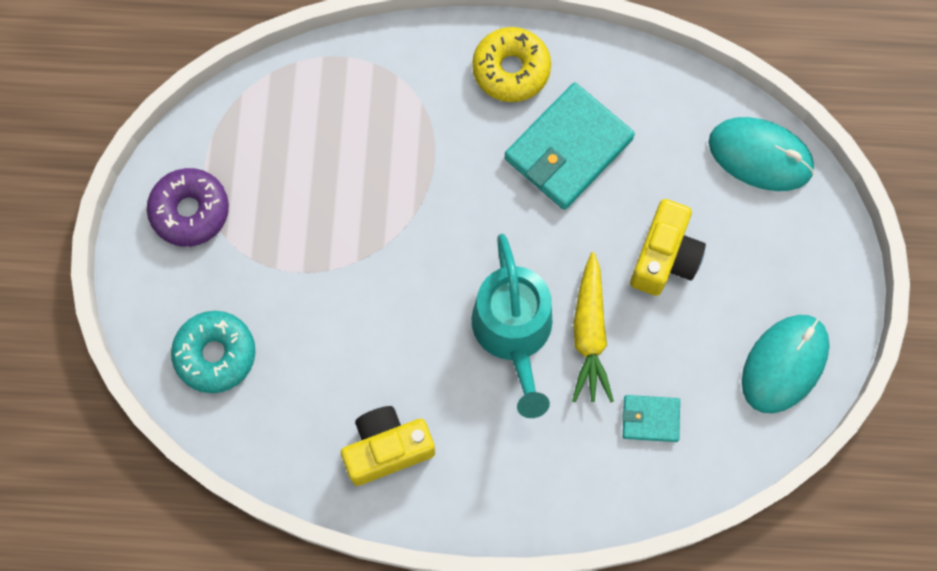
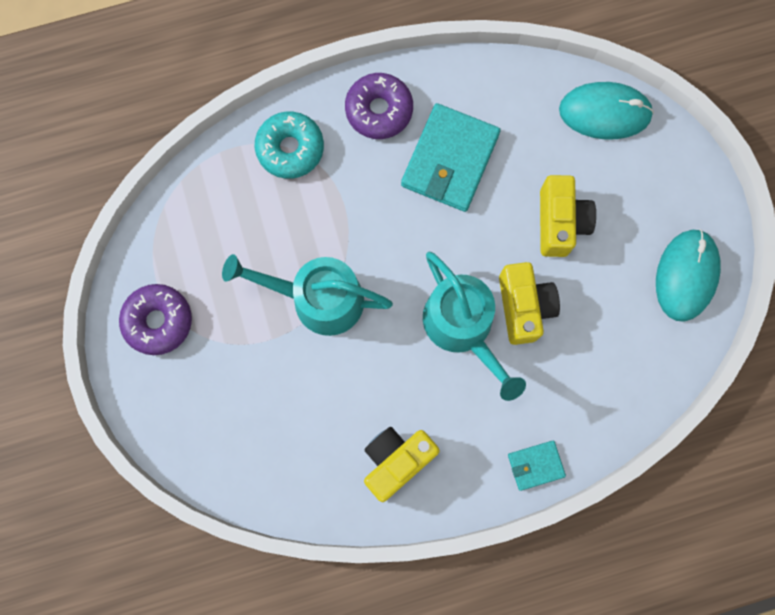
camera: 20 degrees left, 5 degrees up
turquoise donut [171,311,256,393] -> turquoise donut moved to [255,112,324,179]
yellow donut [472,27,551,102] -> purple donut [345,73,413,139]
yellow carrot [572,252,614,402] -> yellow camera [499,262,560,345]
turquoise wallet [622,395,680,442] -> turquoise wallet moved to [508,441,566,491]
none -> turquoise watering can [222,254,393,336]

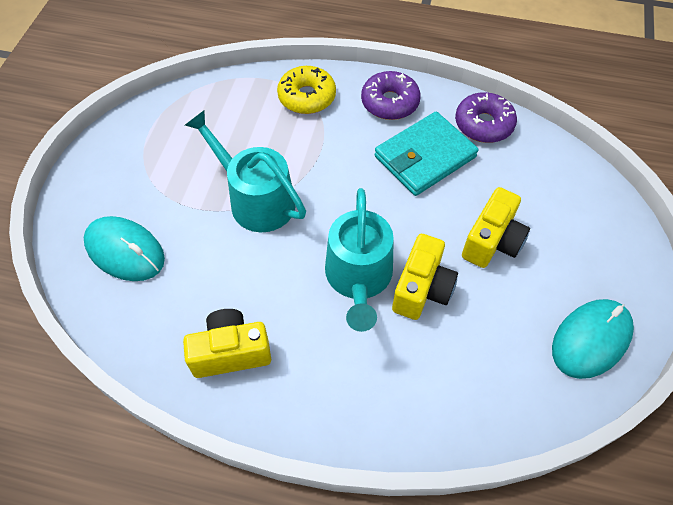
camera: 30 degrees right, 20 degrees down
purple donut [119,284,192,355] -> purple donut moved to [455,92,517,143]
turquoise donut [255,112,324,179] -> yellow donut [277,66,336,114]
turquoise wallet [508,441,566,491] -> none
turquoise mouse [559,82,654,139] -> turquoise mouse moved to [83,216,165,281]

